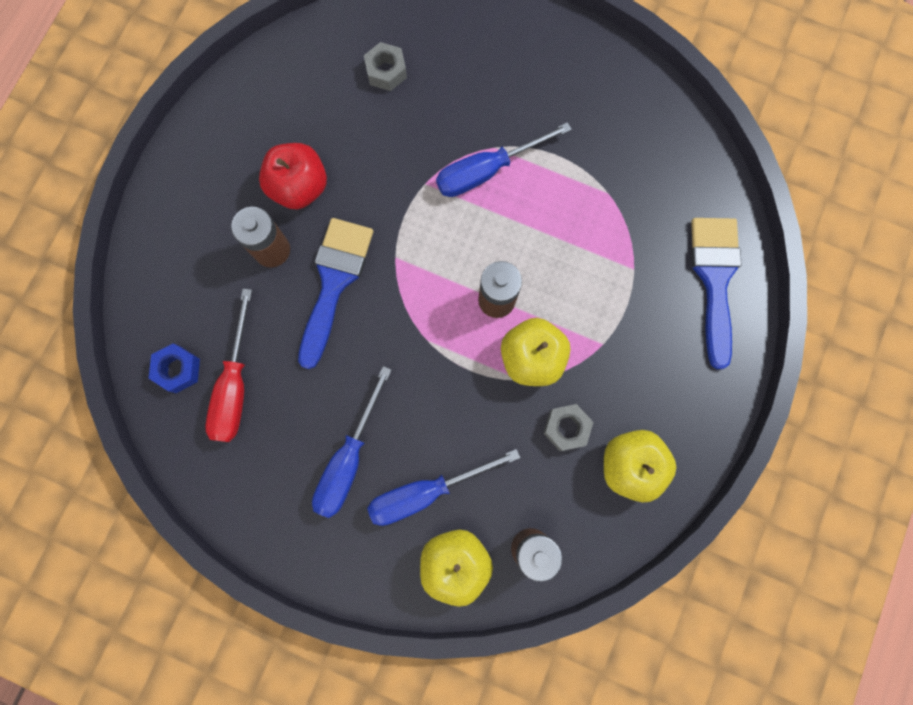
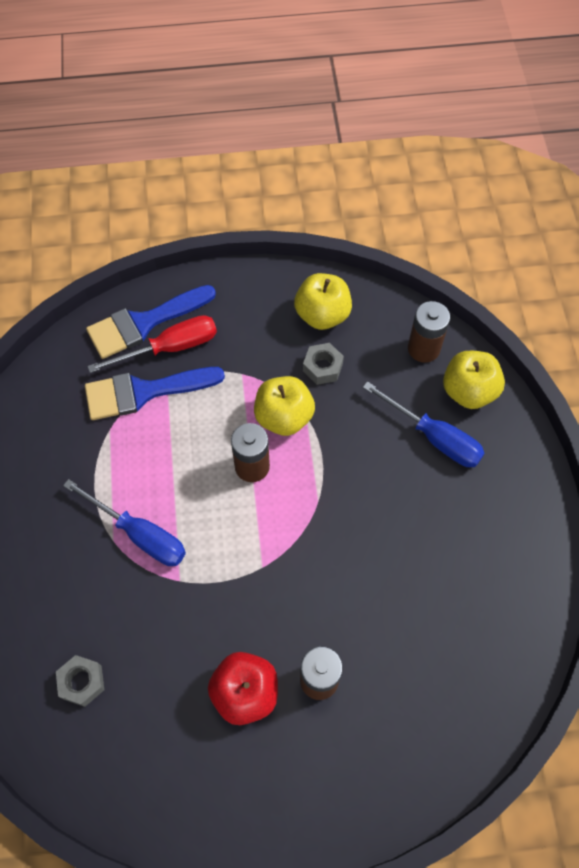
camera: 120 degrees left, 15 degrees down
blue nut [149,343,200,393] -> none
red screwdriver [205,289,252,442] -> red screwdriver moved to [87,315,217,373]
blue brush [298,218,373,369] -> blue brush moved to [85,367,225,420]
blue screwdriver [312,366,391,518] -> none

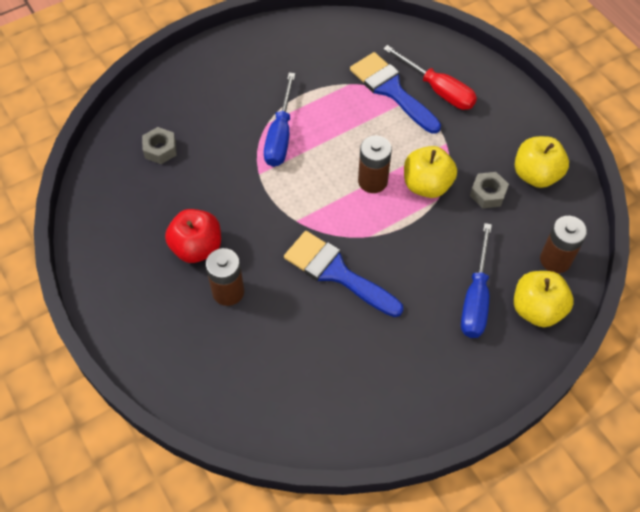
camera: 65 degrees right, 5 degrees down
blue brush [86,285,216,359] -> blue brush moved to [284,231,403,317]

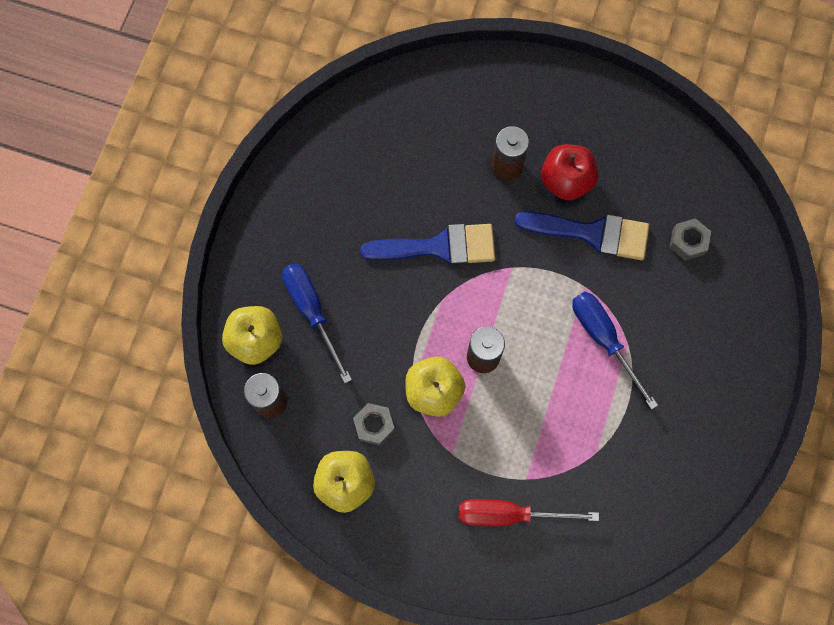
camera: 140 degrees right, 15 degrees up
blue brush [350,52,441,134] -> blue brush moved to [514,211,649,260]

